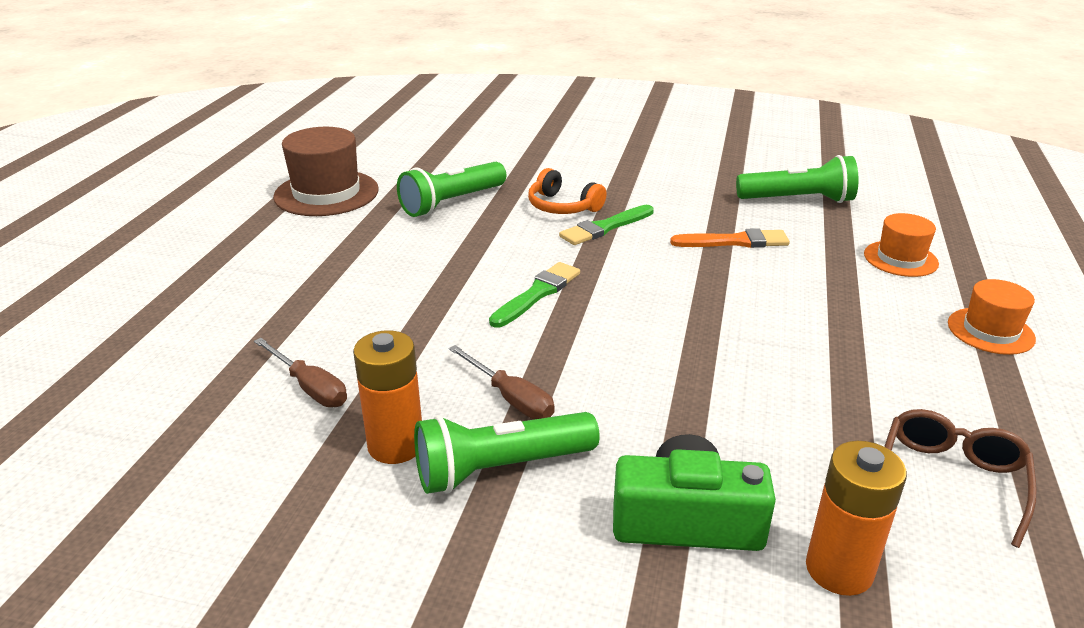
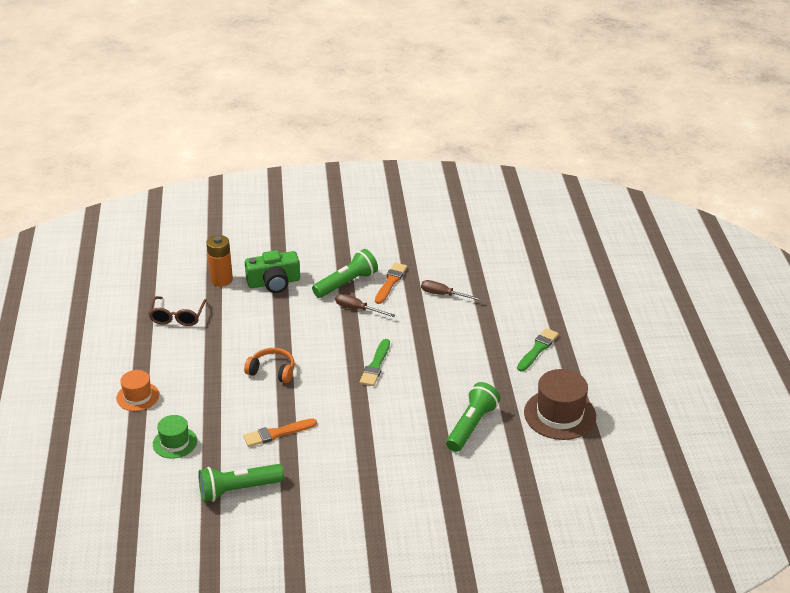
camera: 160 degrees right, 5 degrees up
orange battery [353,330,422,464] -> orange brush [375,263,407,304]
orange headphones [528,168,607,214] -> orange headphones moved to [244,348,294,383]
green brush [559,205,654,245] -> green brush moved to [517,328,559,372]
orange hat [864,213,939,277] -> green hat [153,415,197,459]

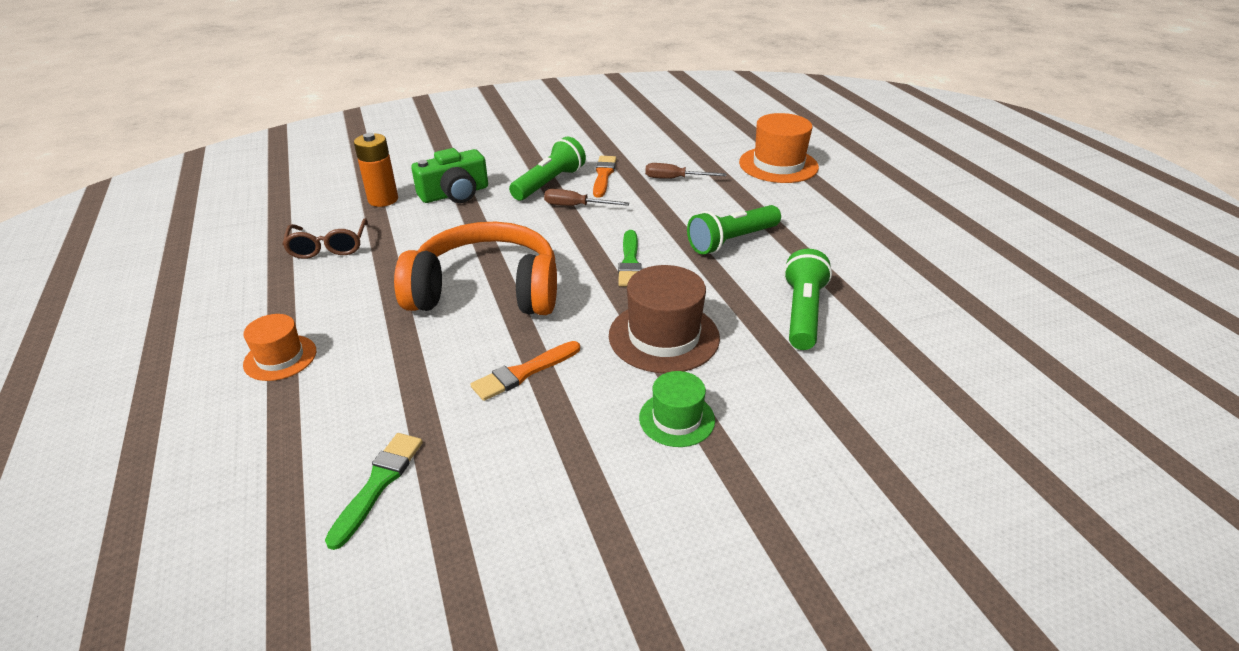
camera: 15 degrees left, 0 degrees up
green hat [153,415,197,459] -> green hat moved to [639,371,715,447]
green flashlight [198,464,284,502] -> green flashlight moved to [687,205,781,255]
orange headphones [244,348,294,383] -> orange headphones [394,222,557,315], size x2.13
green brush [517,328,559,372] -> green brush moved to [325,433,423,550]
brown hat [524,369,596,440] -> brown hat moved to [609,265,720,373]
none -> orange hat [739,113,819,183]

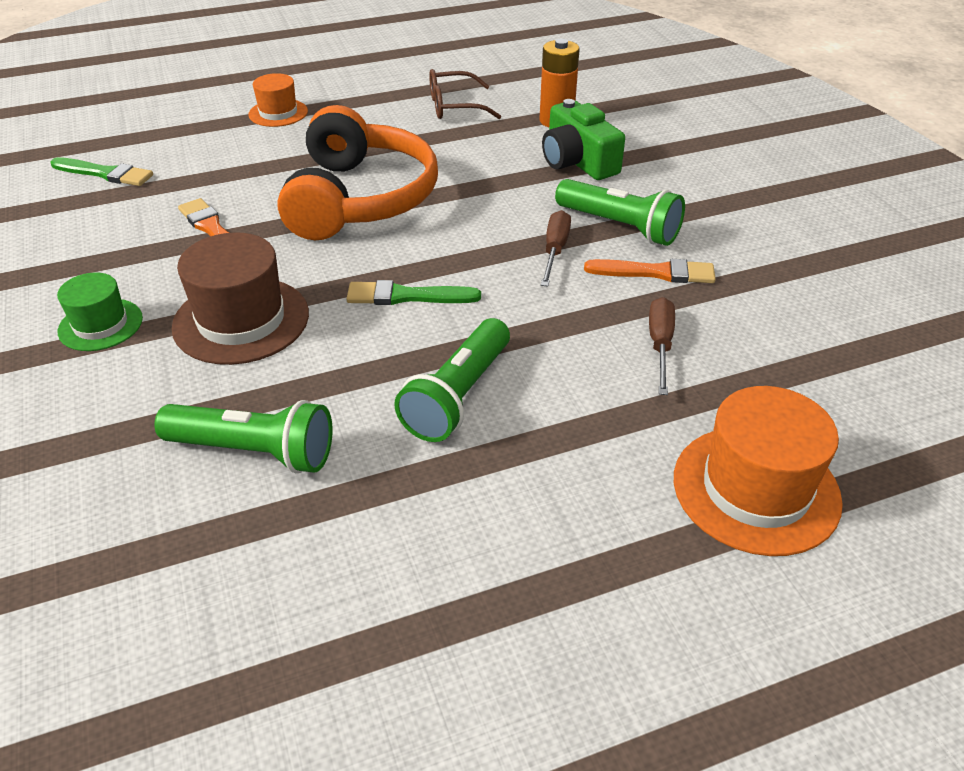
camera: 90 degrees right, 5 degrees up
green flashlight [687,205,781,255] -> green flashlight turned 120 degrees counterclockwise [394,318,510,442]

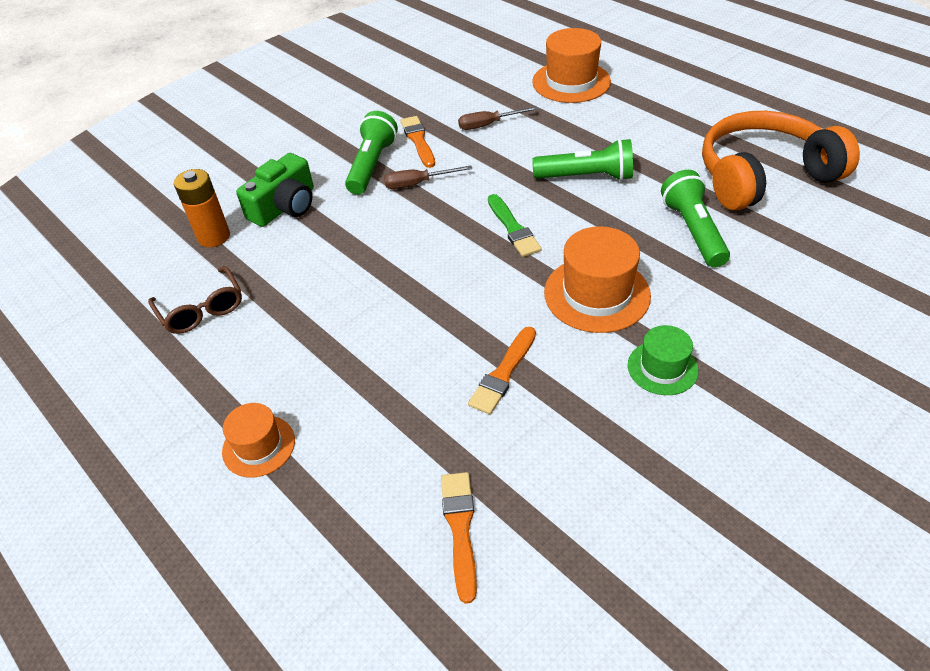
camera: 110 degrees left, 5 degrees up
green brush [50,157,153,186] -> orange brush [441,472,477,604]
brown hat [172,233,309,365] -> orange hat [544,226,651,333]
orange headphones [277,105,438,240] -> orange headphones moved to [702,111,860,210]

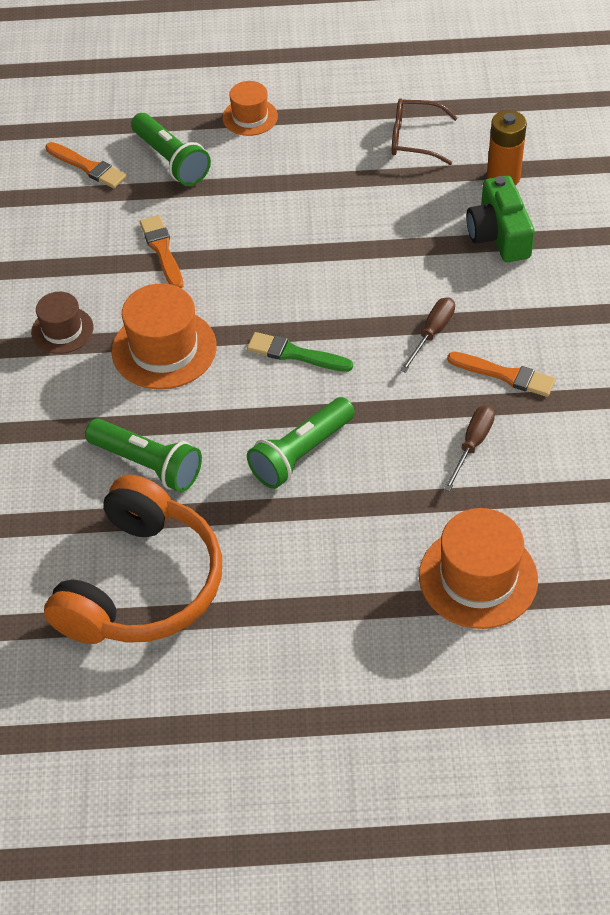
camera: 130 degrees right, 5 degrees up
green flashlight [345,111,398,195] -> green flashlight moved to [131,113,211,186]
green hat [628,325,698,395] -> brown hat [31,292,94,354]

